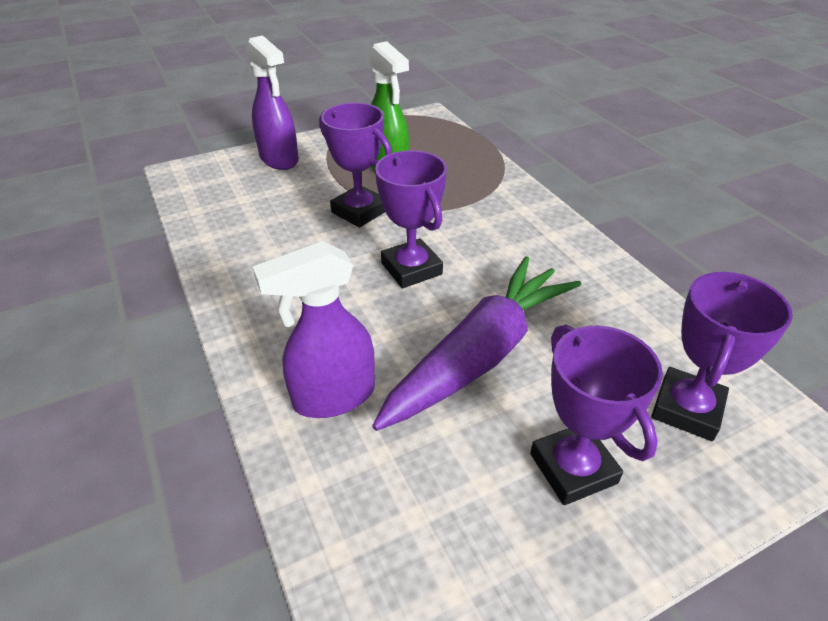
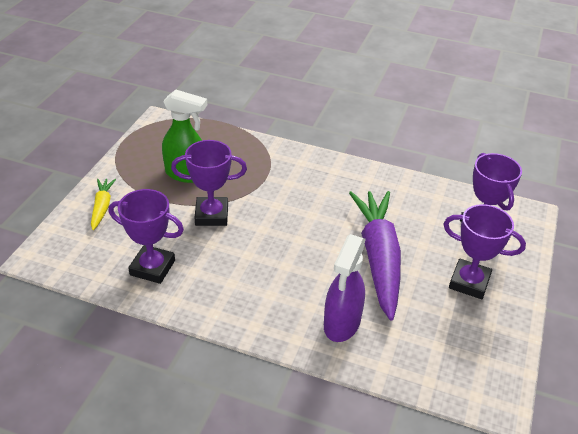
camera: 45 degrees left, 0 degrees up
purple spray bottle [246,35,299,170] -> yellow carrot [91,179,116,230]
purple trophy [375,150,447,288] -> purple trophy moved to [109,189,184,284]

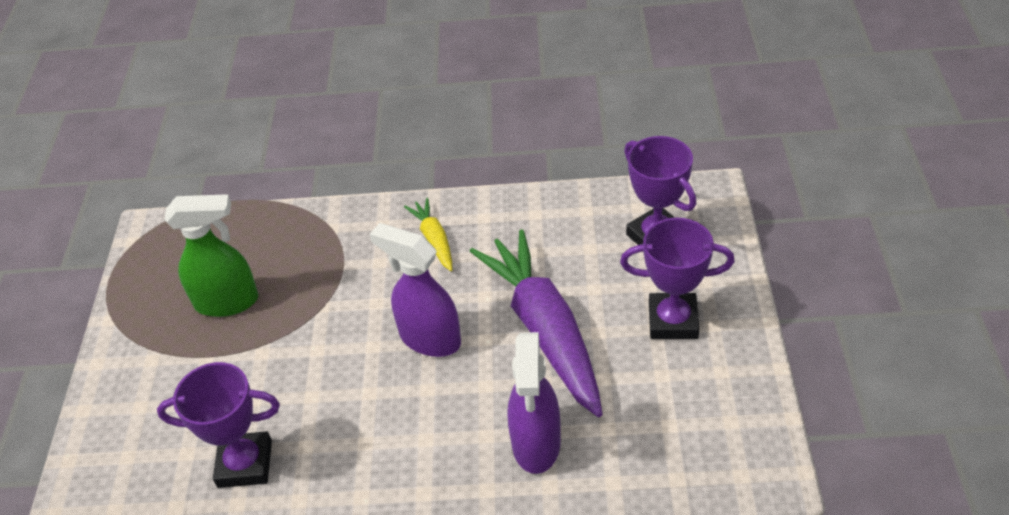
camera: 15 degrees left, 5 degrees up
yellow carrot [91,179,116,230] -> yellow carrot moved to [404,198,452,271]
purple trophy [171,140,247,226] -> none
none -> purple spray bottle [370,223,461,357]

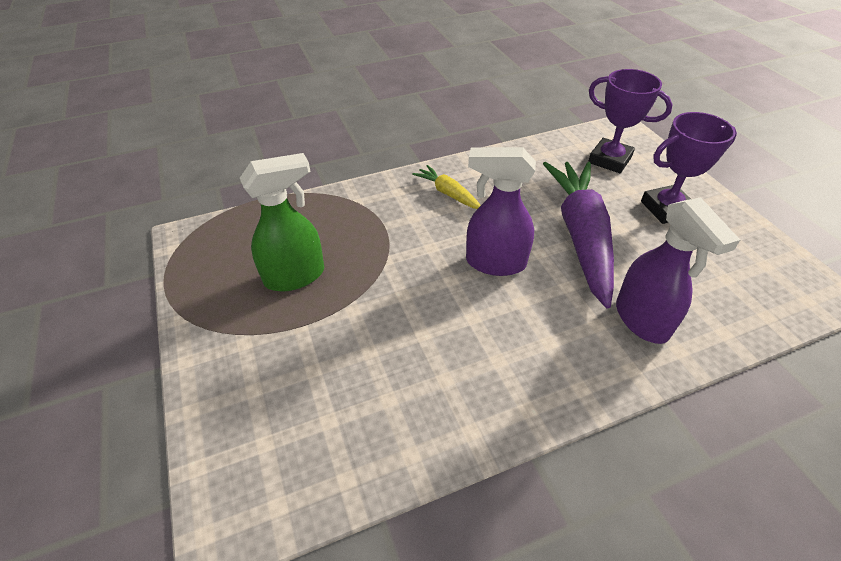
camera: 25 degrees left, 0 degrees up
purple trophy [157,362,280,488] -> none
purple carrot [470,229,603,417] -> purple carrot turned 45 degrees clockwise [543,162,614,308]

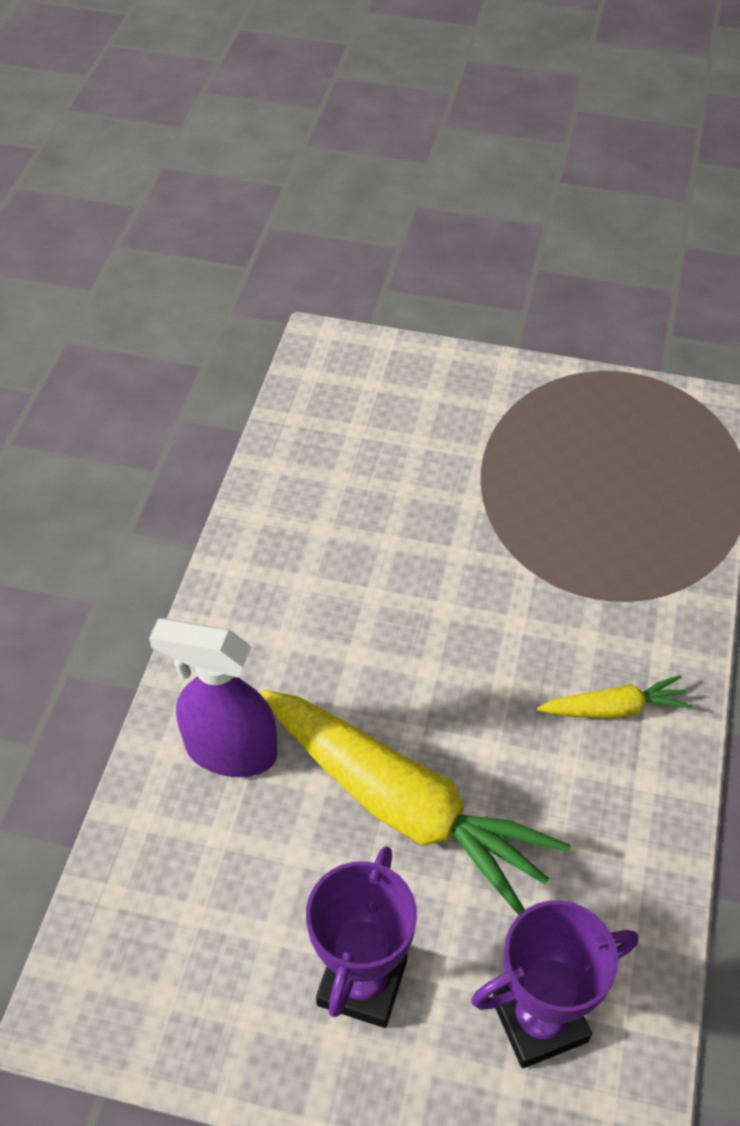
camera: 125 degrees right, 5 degrees up
green spray bottle [240,153,324,292] -> none
purple spray bottle [466,147,536,276] -> none
purple carrot [543,162,614,308] -> yellow carrot [261,690,571,915]

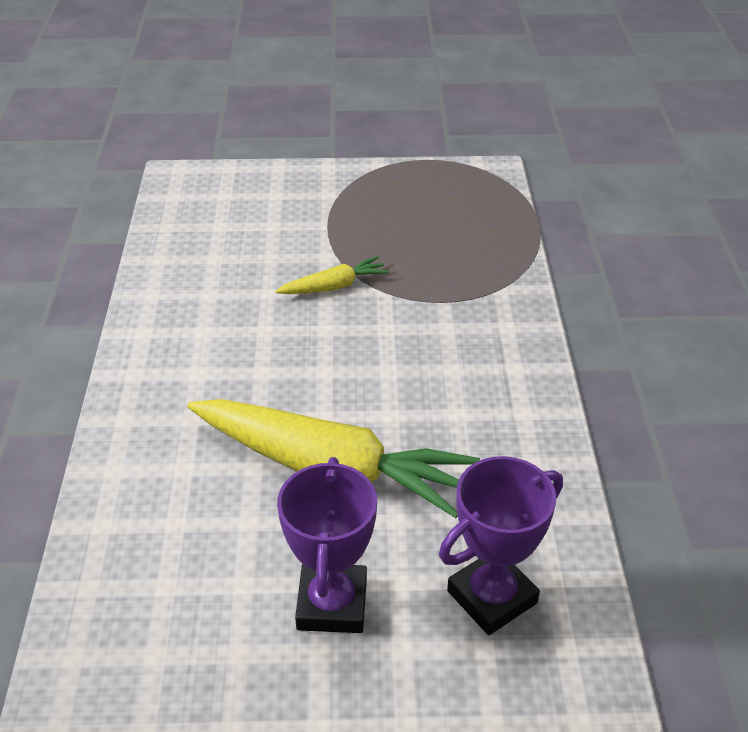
camera: 15 degrees left, 10 degrees down
purple spray bottle [149,618,277,777] -> none
yellow carrot [537,675,692,718] -> yellow carrot moved to [275,256,389,294]

